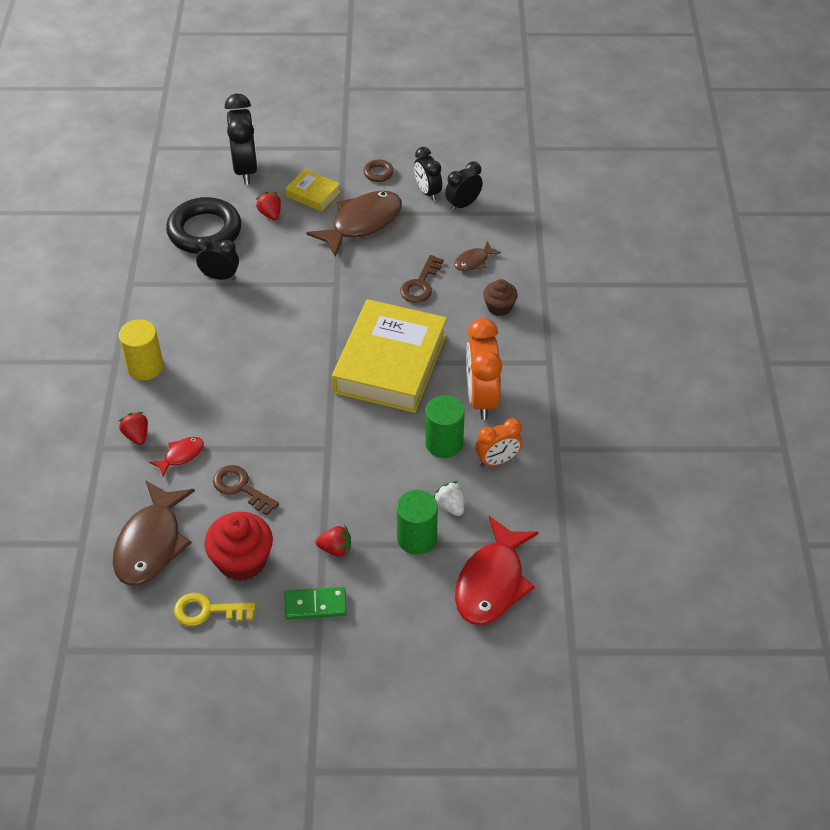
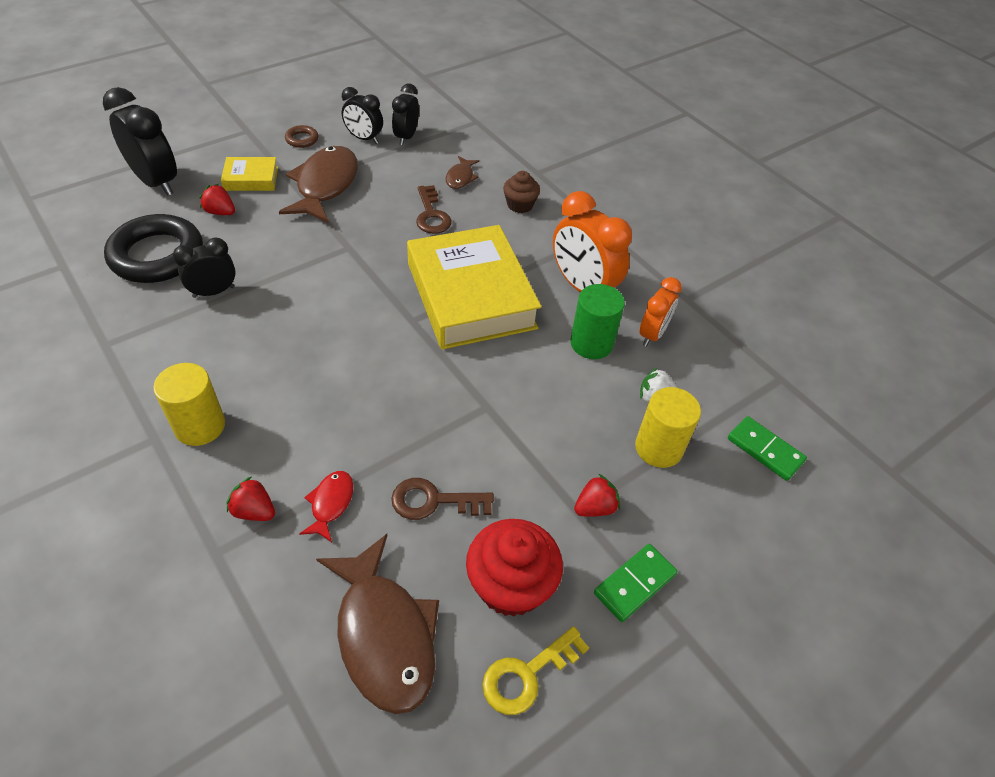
camera: 40 degrees left, 0 degrees up
green cylinder [397,490,438,555] -> yellow cylinder [635,387,701,468]
red fish [455,516,539,625] -> green domino [728,416,807,481]

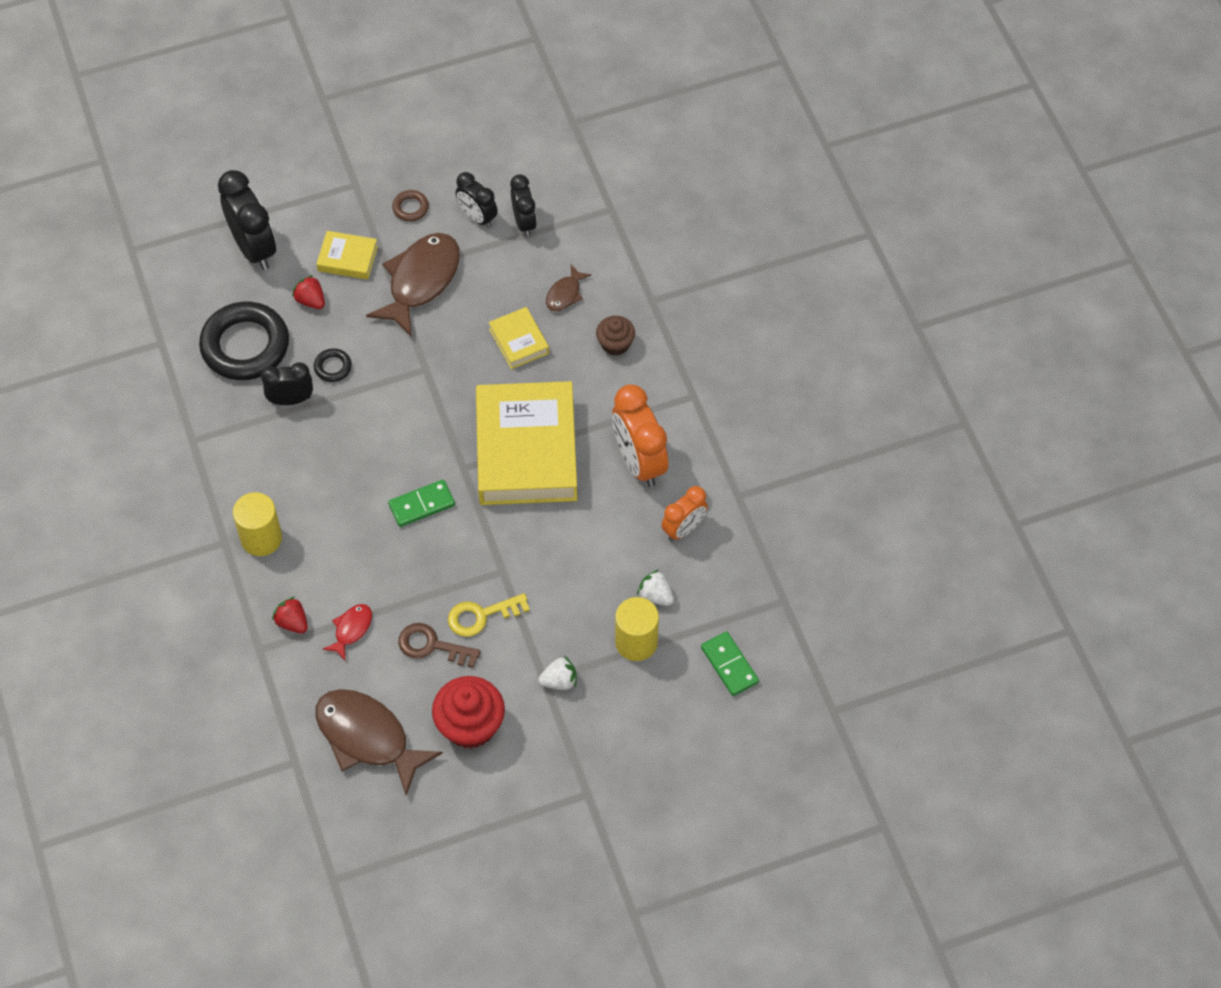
camera: 20 degrees right, 10 degrees up
brown fish [316,534,439,714] -> brown fish turned 135 degrees clockwise [315,689,443,795]
black clock [392,84,419,145] -> black clock turned 135 degrees clockwise [510,174,537,237]
brown key [416,185,452,234] -> yellow book [489,307,549,369]
yellow key [482,626,589,715] -> yellow key moved to [448,593,530,637]
green cylinder [570,284,625,359] -> none
red strawberry [574,474,620,517] -> white strawberry [538,656,577,690]
green domino [594,544,678,622] -> green domino moved to [388,480,455,527]
none -> black ring [314,348,352,382]

